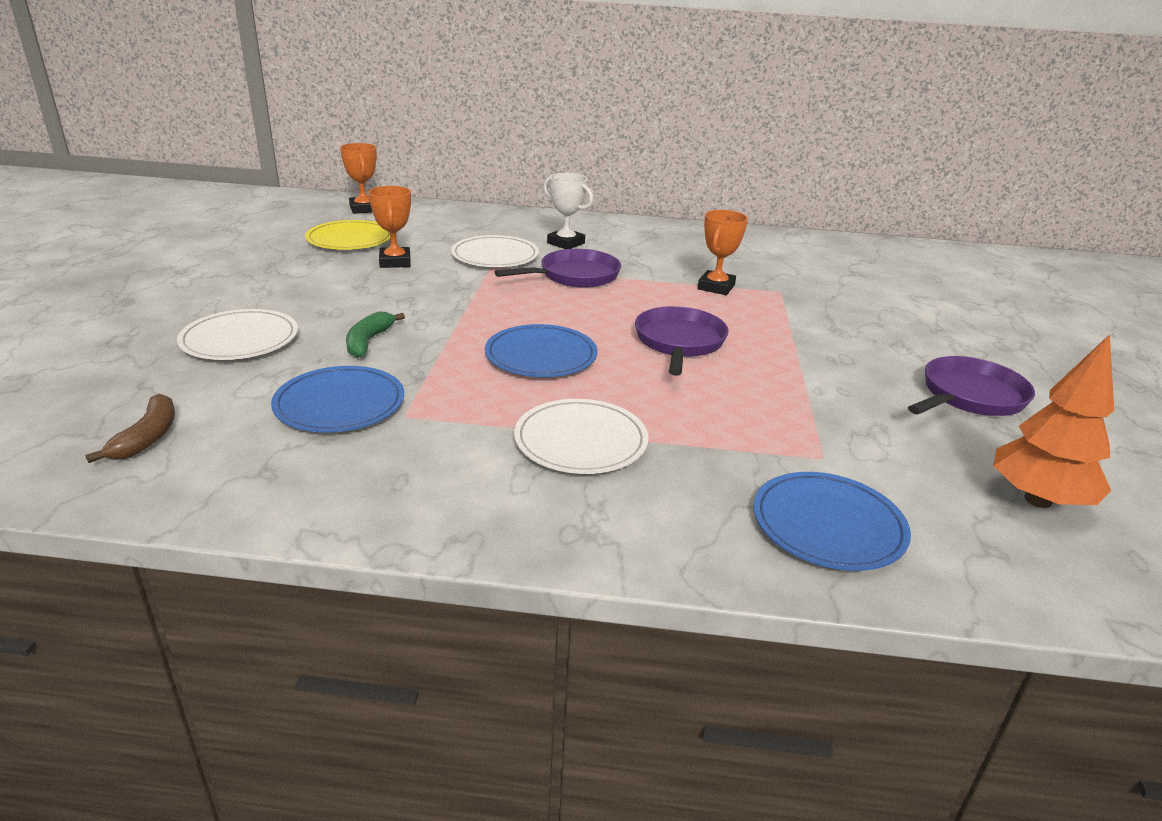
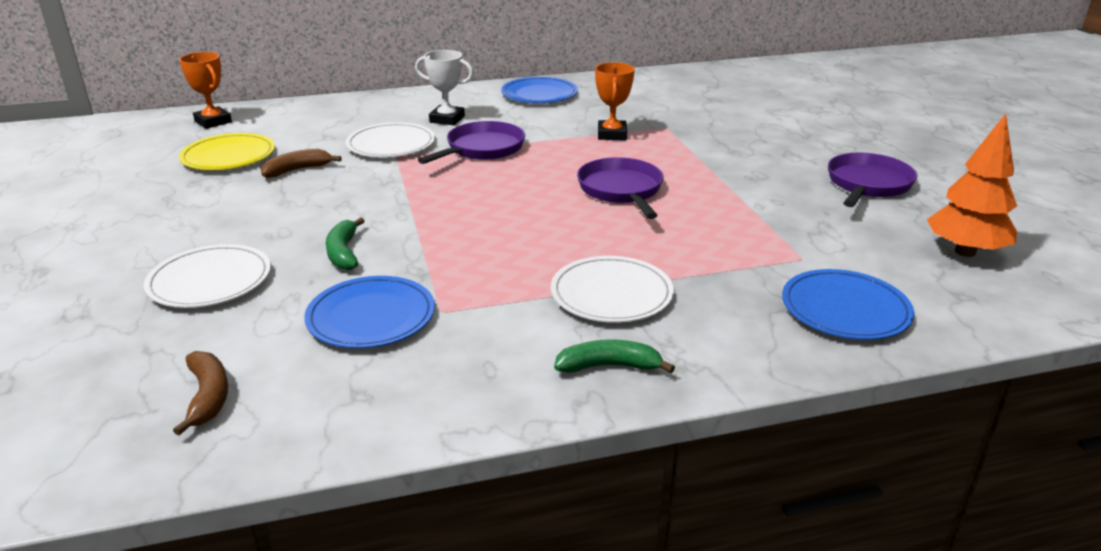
camera: 20 degrees left, 0 degrees up
orange trophy [368,186,411,268] -> brown banana [261,149,342,178]
blue plate [485,324,598,377] -> blue plate moved to [501,77,578,103]
none -> green banana [554,340,675,373]

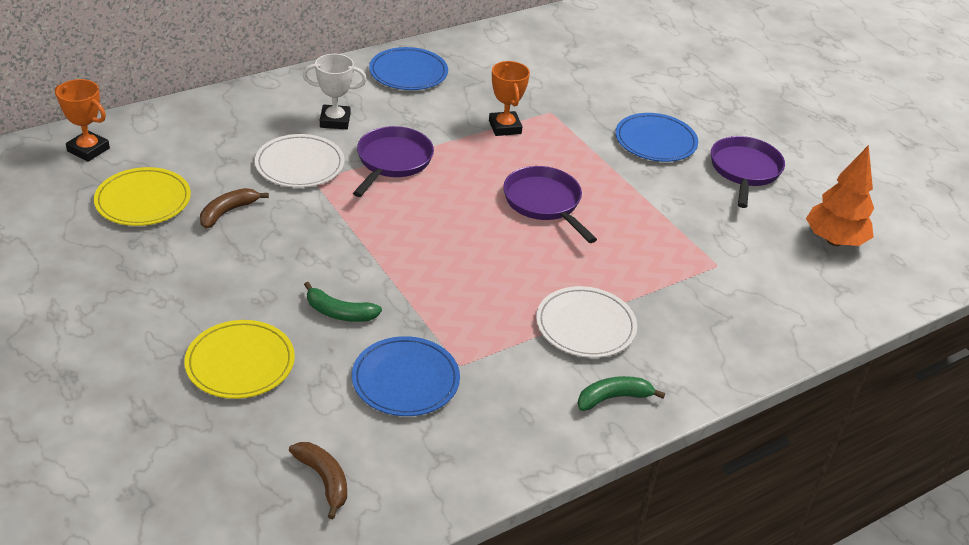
camera: 20 degrees left, 10 degrees up
white plate [144,244,271,308] -> yellow plate [184,320,295,399]
green banana [326,218,365,270] -> green banana turned 45 degrees counterclockwise [304,282,382,322]
blue plate [782,269,914,340] -> blue plate moved to [615,113,698,162]

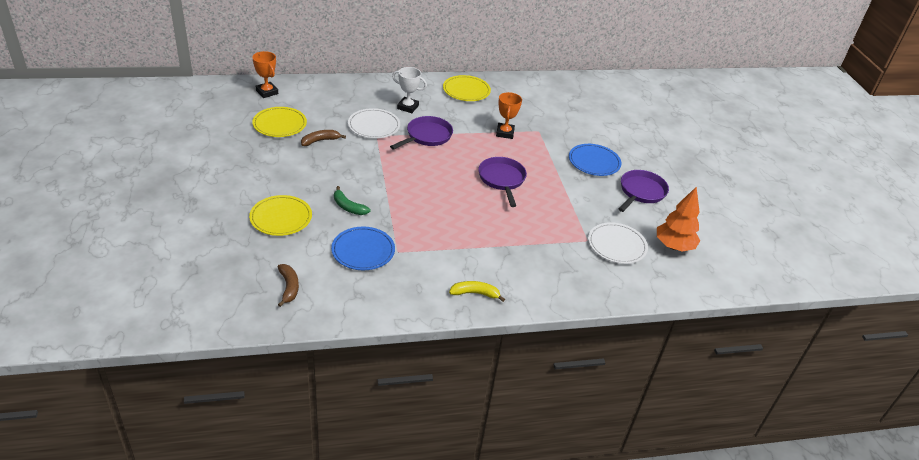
camera: 20 degrees right, 0 degrees up
blue plate [369,47,448,90] -> yellow plate [443,75,491,101]
white plate [536,286,637,358] -> white plate moved to [588,222,648,264]
green banana [578,376,665,411] -> yellow banana [449,281,505,302]

